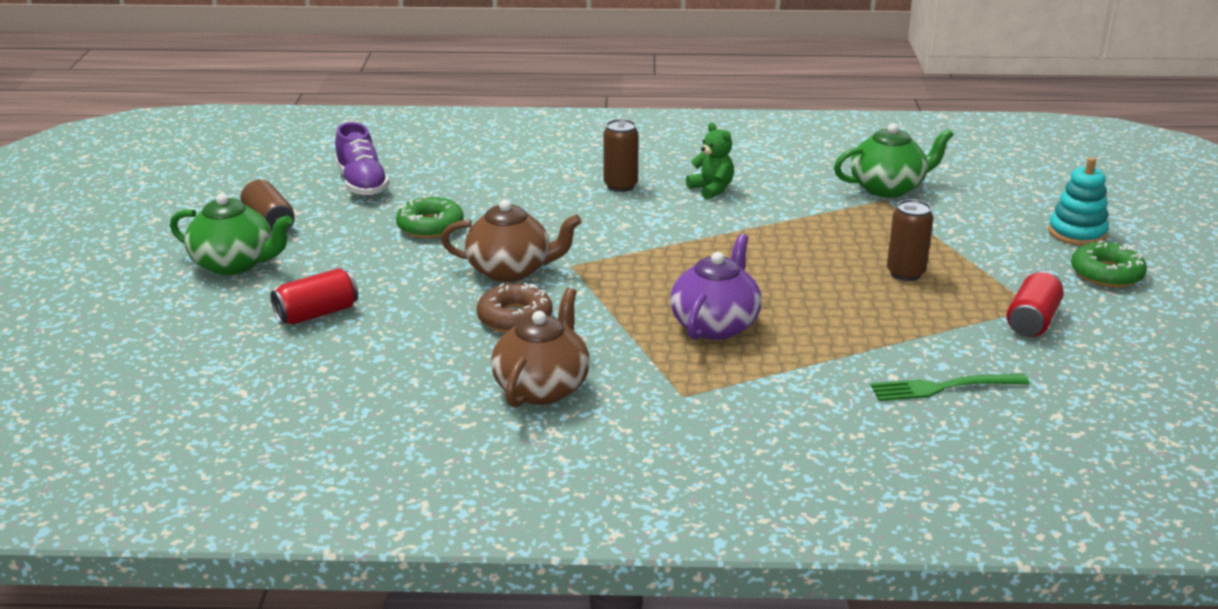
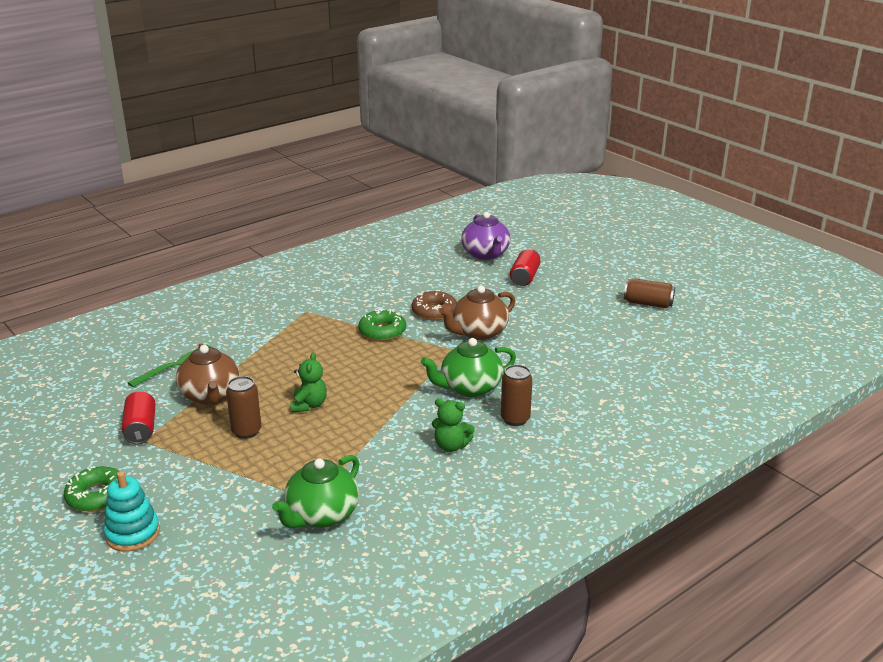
camera: 140 degrees right, 0 degrees up
green teapot [170,193,292,275] -> green teapot moved to [421,338,516,397]
purple shoe [335,122,390,196] -> none
green donut [396,195,464,238] -> green donut moved to [358,309,406,341]
brown teapot [491,288,590,408] -> brown teapot moved to [176,343,240,405]
purple teapot [670,234,762,340] -> purple teapot moved to [461,212,510,260]
none -> green teddy bear [290,352,327,412]

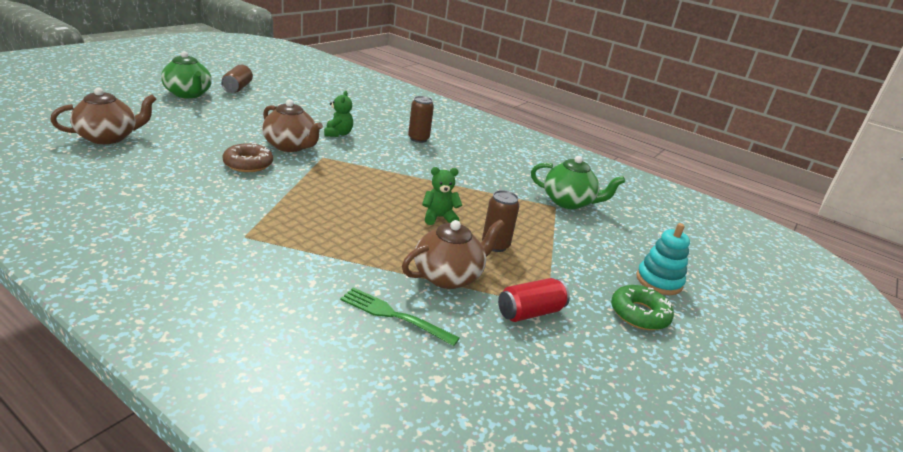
camera: 110 degrees left, 0 degrees up
green donut [358,309,406,341] -> none
green teapot [421,338,516,397] -> green teapot moved to [161,51,212,98]
green teddy bear [432,398,475,452] -> green teddy bear moved to [324,91,353,137]
purple teapot [461,212,510,260] -> brown teapot [50,88,156,144]
red can [510,249,541,286] -> none

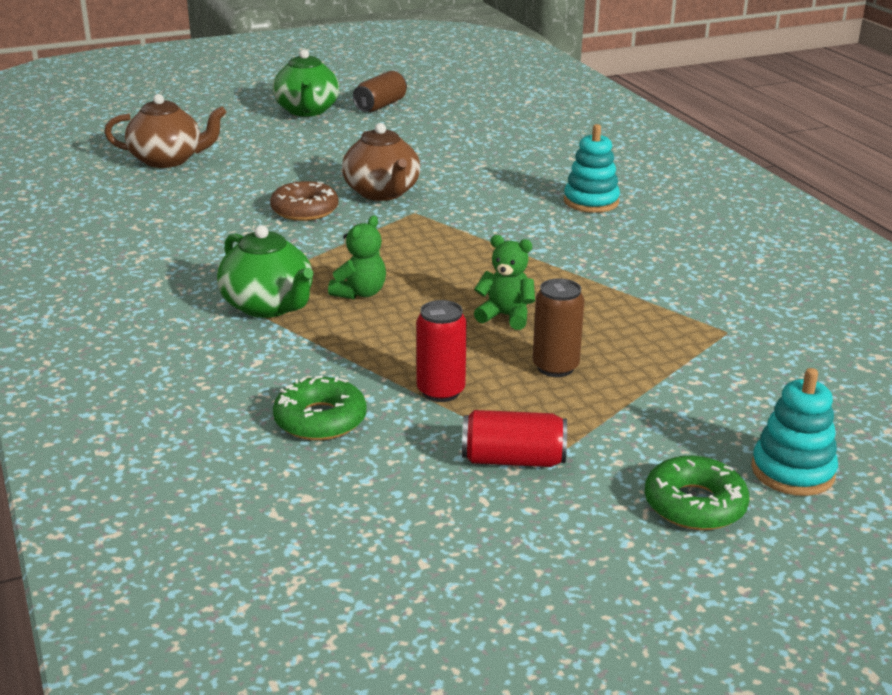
camera: 35 degrees right, 0 degrees up
green teddy bear [324,91,353,137] -> green teddy bear moved to [328,215,386,299]
green fork [340,287,460,346] -> green donut [273,375,366,441]
brown teapot [402,219,505,289] -> red can [416,300,467,402]
brown can [408,96,434,143] -> turquoise stacking toy [564,124,620,213]
green teapot [531,156,625,209] -> green teapot moved to [217,225,313,318]

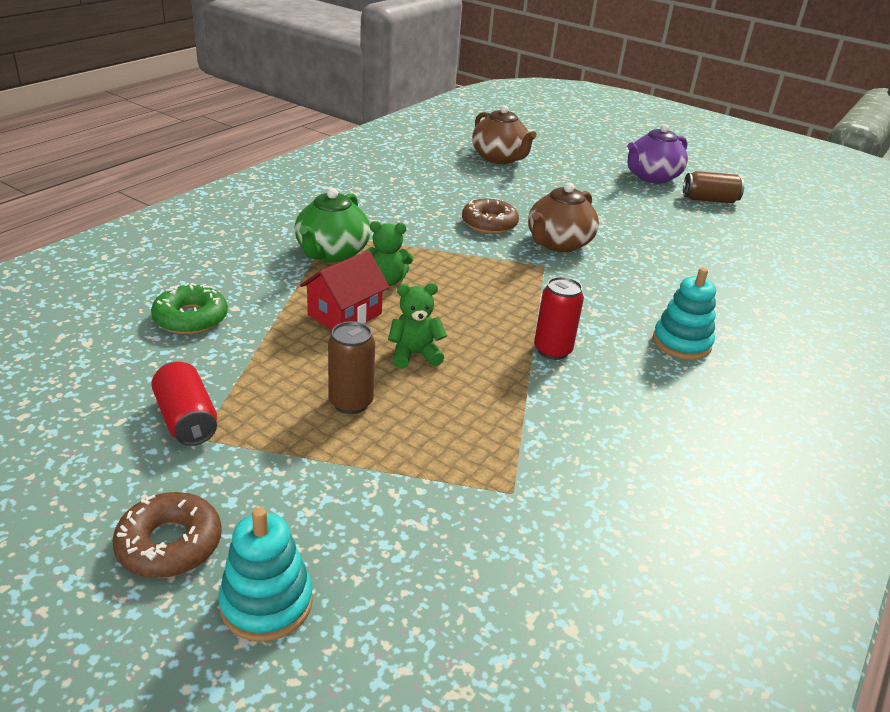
camera: 55 degrees right, 5 degrees up
green teapot [272,49,340,116] -> purple teapot [627,124,688,184]
red can [416,300,467,402] -> red can moved to [534,277,584,360]
green teddy bear [474,235,535,330] -> green teddy bear turned 90 degrees counterclockwise [388,283,447,368]
green donut [645,456,750,530] -> brown donut [112,492,222,578]
none -> red house [300,251,390,330]

